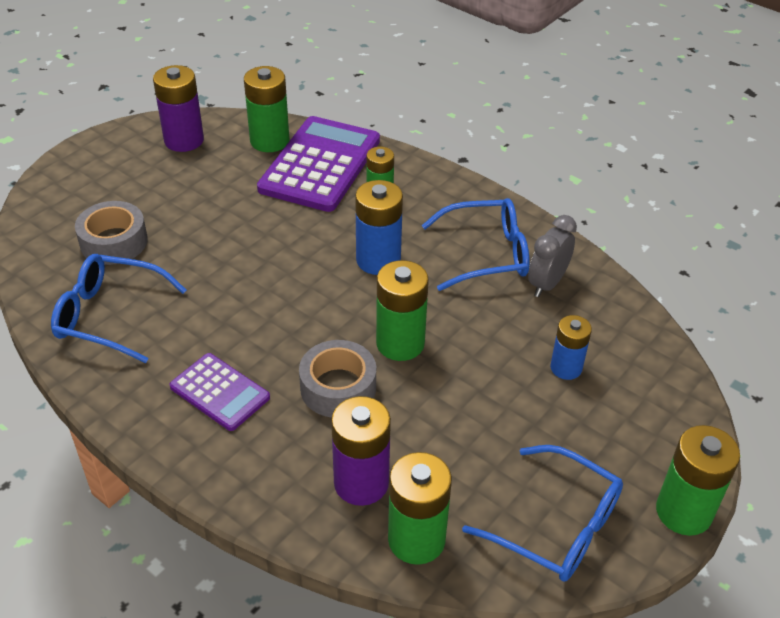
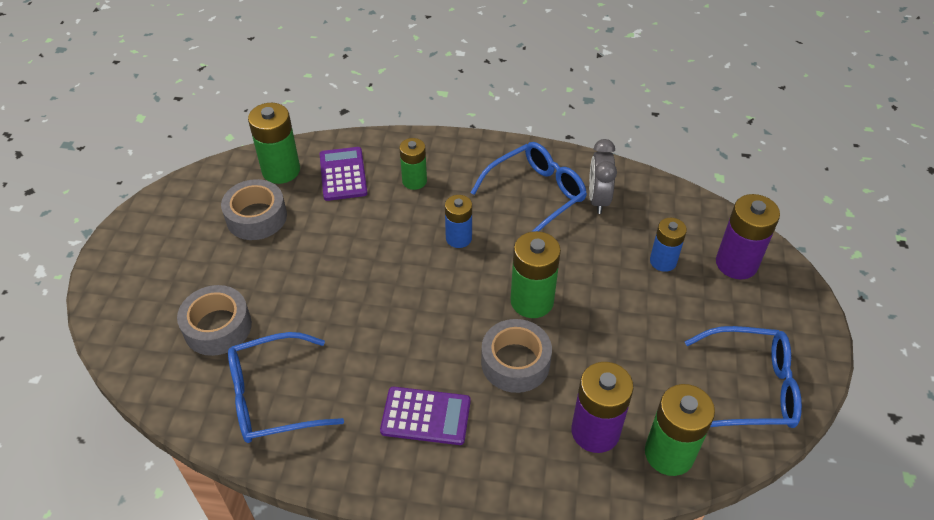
camera: 30 degrees left, 5 degrees up
purple battery [153,65,204,152] -> purple battery moved to [716,194,780,280]
purple calculator [257,116,380,212] -> purple calculator [319,147,368,201], size x0.55
blue battery [355,180,403,275] -> blue battery [445,195,472,248], size x0.64
green battery [656,425,740,536] -> none
none -> grey tape [221,179,287,240]

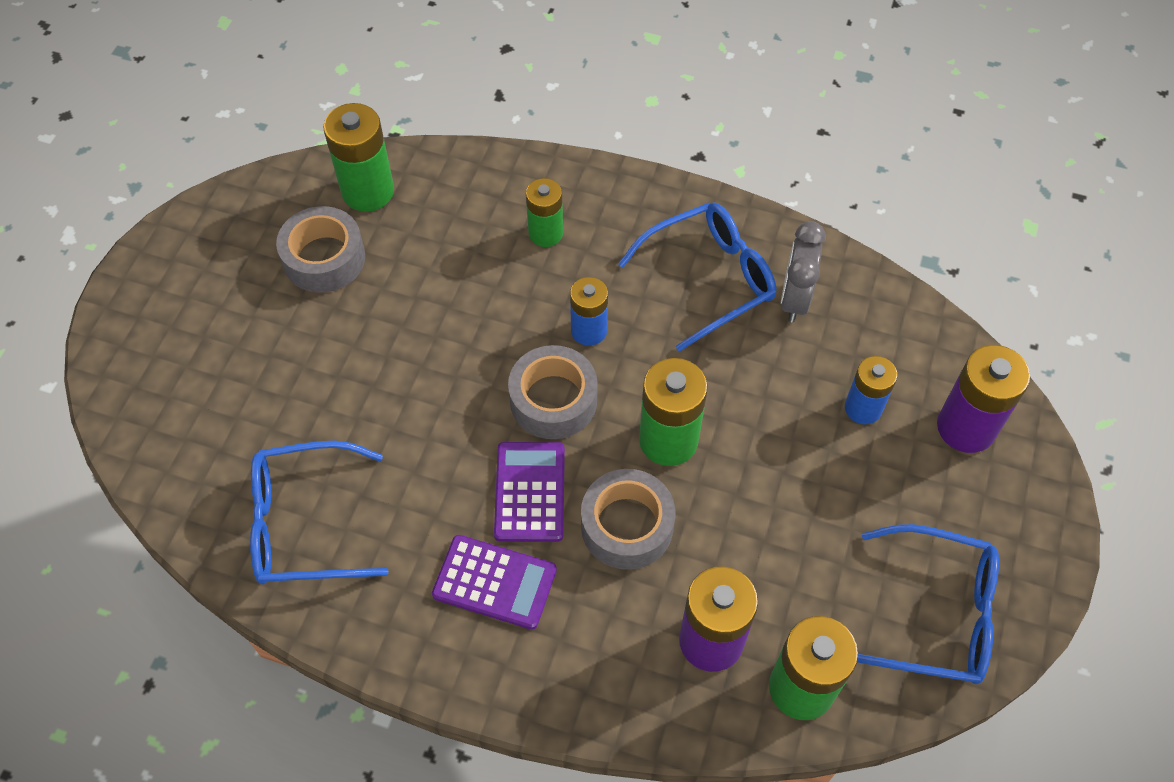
camera: 10 degrees right, 10 degrees up
grey tape [177,285,252,356] -> grey tape moved to [508,345,598,439]
purple calculator [319,147,368,201] -> purple calculator moved to [494,442,565,542]

